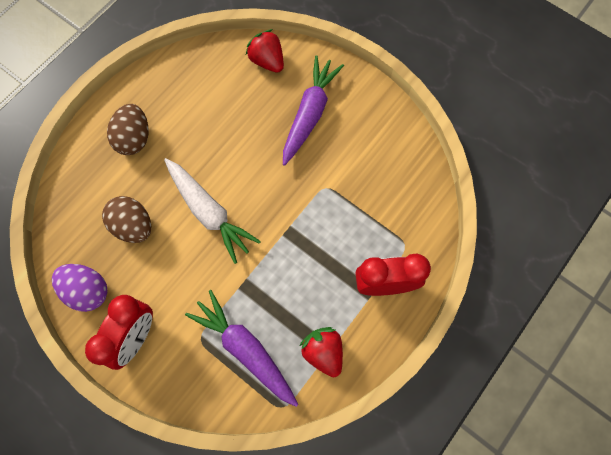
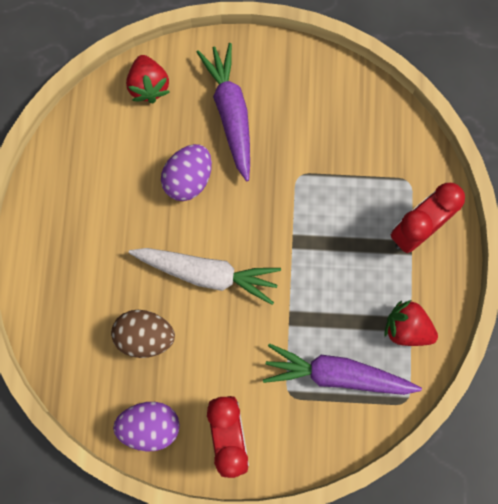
camera: 35 degrees left, 5 degrees up
brown egg [107,104,148,155] -> none
red strawberry [246,29,284,73] -> red strawberry turned 120 degrees counterclockwise [126,55,170,103]
none -> purple egg [161,144,212,201]

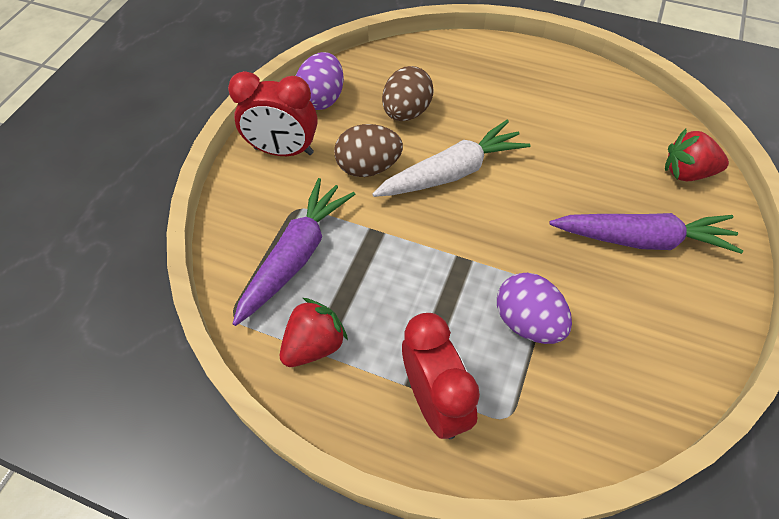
camera: 110 degrees right, 20 degrees down
white carrot [129,248,281,305] -> white carrot turned 150 degrees counterclockwise [372,120,530,197]
purple egg [161,144,212,201] -> purple egg moved to [497,273,572,344]
none -> brown egg [334,124,403,177]

